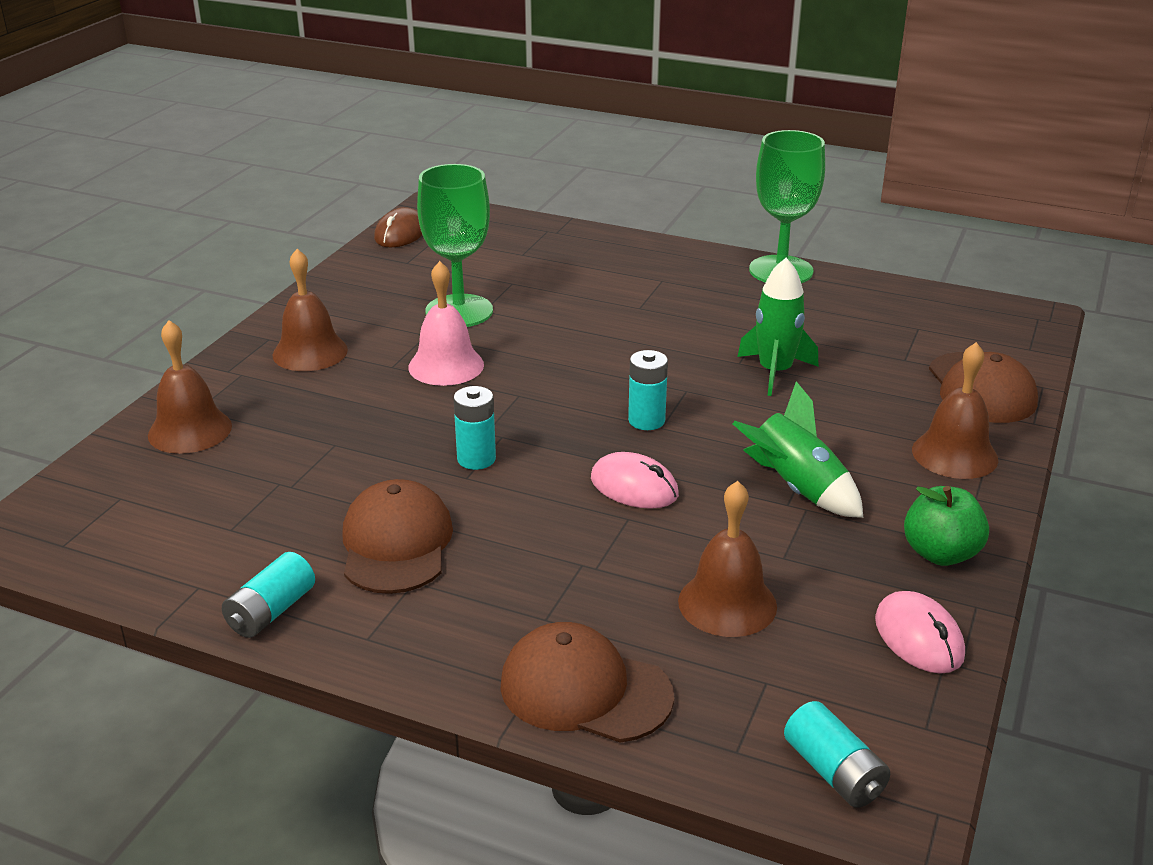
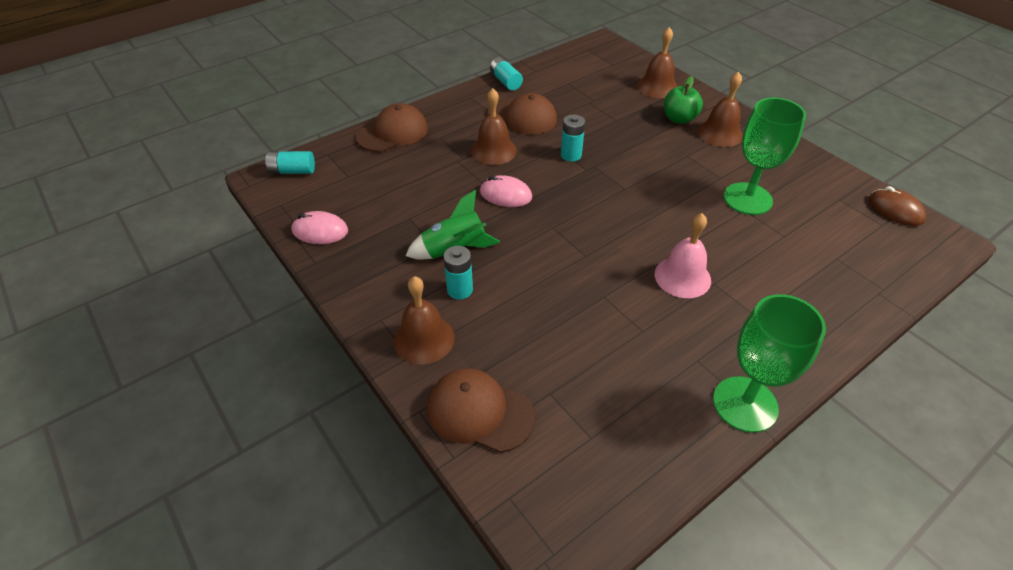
camera: 120 degrees right, 15 degrees up
pink bell [408,261,484,386] -> pink bell moved to [655,213,711,298]
pink mouse [591,452,679,509] -> pink mouse turned 45 degrees clockwise [480,175,532,207]
turquoise battery [628,350,668,430] -> turquoise battery moved to [443,246,473,300]
brown bell [678,481,777,637] -> brown bell moved to [471,88,517,165]
green rocket [737,258,819,396] -> none
green apple [904,486,989,566] -> green apple moved to [664,76,703,124]

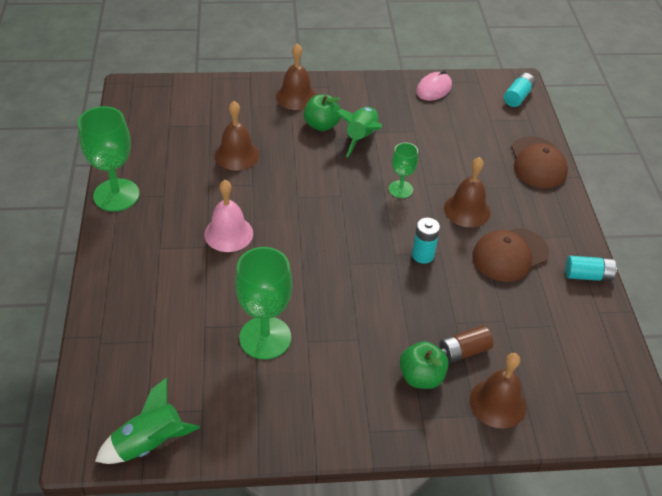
camera: 120 degrees right, 0 degrees up
brown cap [427,368,535,453] -> none
turquoise battery [443,246,473,300] -> green apple [304,94,341,131]
pink mouse [480,175,532,207] -> green goblet [389,142,418,198]
brown bell [697,71,743,147] -> brown bell moved to [215,101,259,170]
brown mouse [869,186,926,226] -> green rocket [95,378,200,464]
none -> brown battery [439,325,493,363]

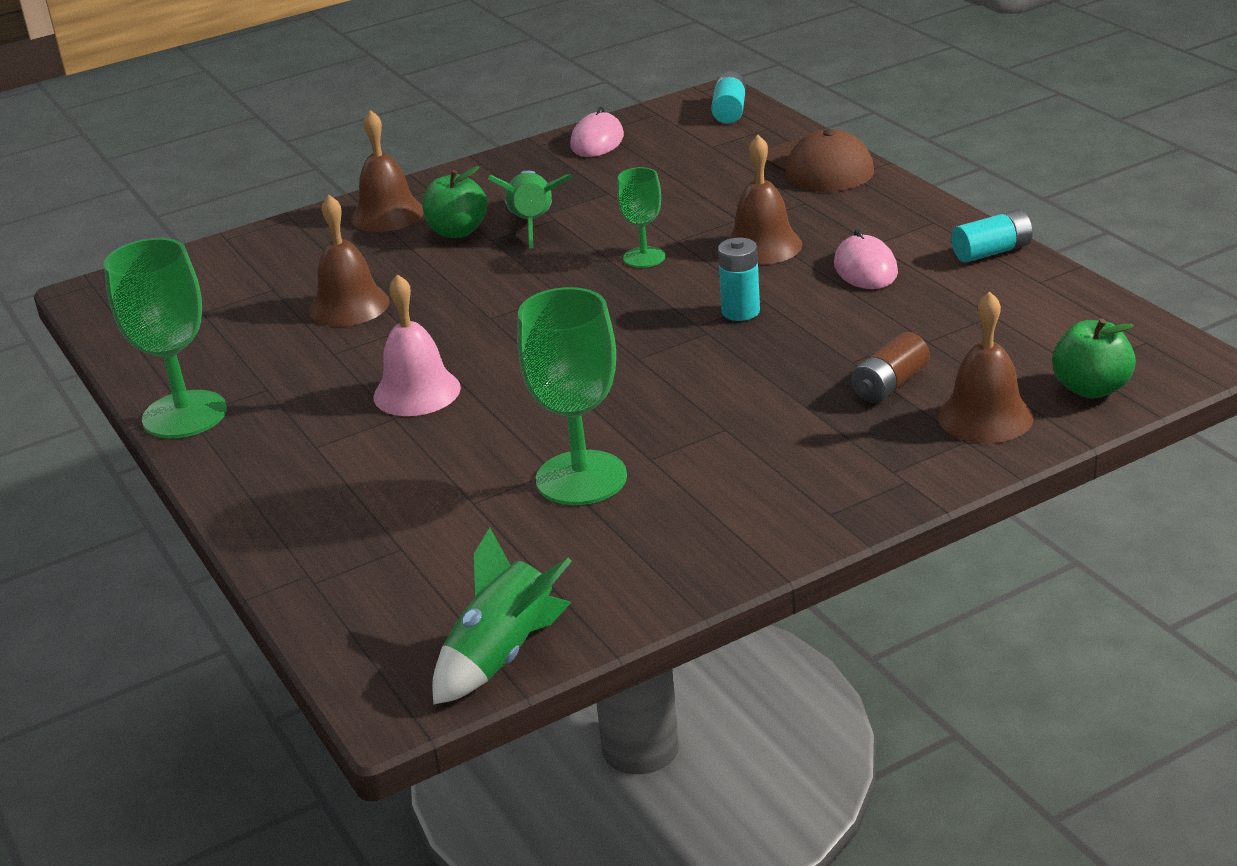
camera: 20 degrees left, 15 degrees down
green apple [400,341,449,389] -> green apple moved to [1052,318,1136,398]
brown cap [472,228,549,282] -> pink mouse [834,229,898,289]

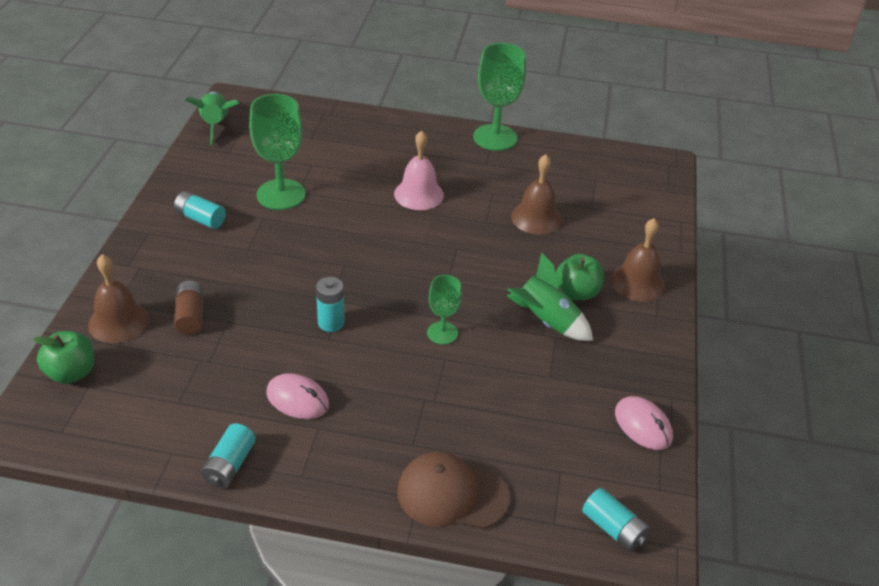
camera: 125 degrees right, 10 degrees up
brown bell [728,135,802,265] -> none
none -> turquoise battery [174,191,226,229]

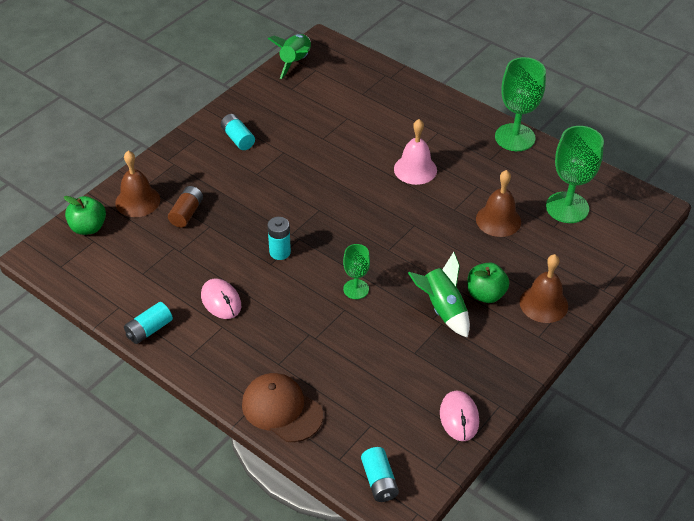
camera: 30 degrees right, 5 degrees up
green goblet [249,94,305,210] -> green goblet moved to [546,126,604,223]

